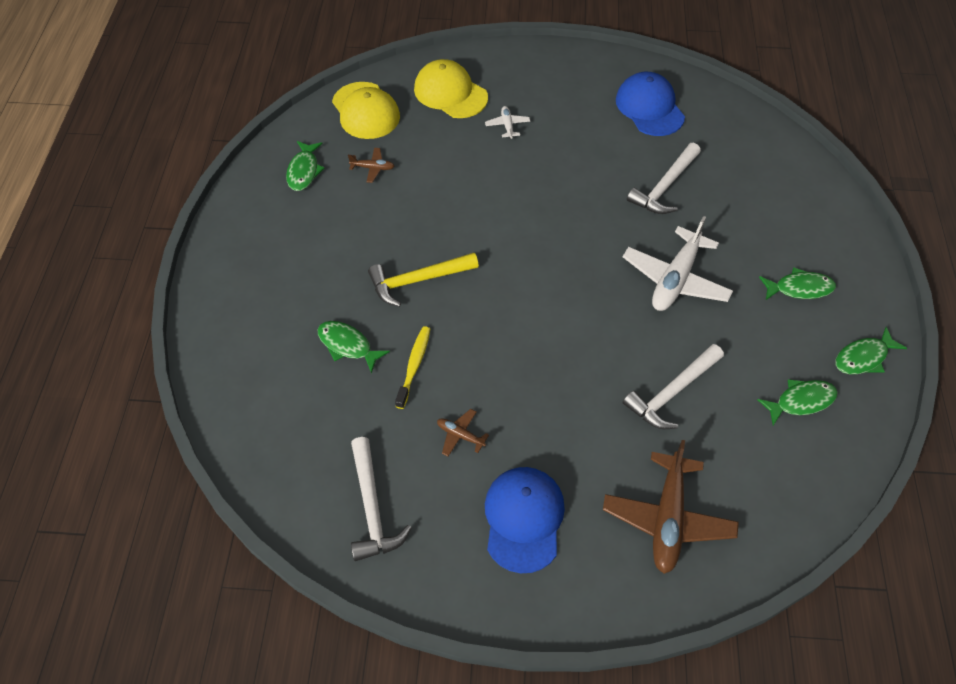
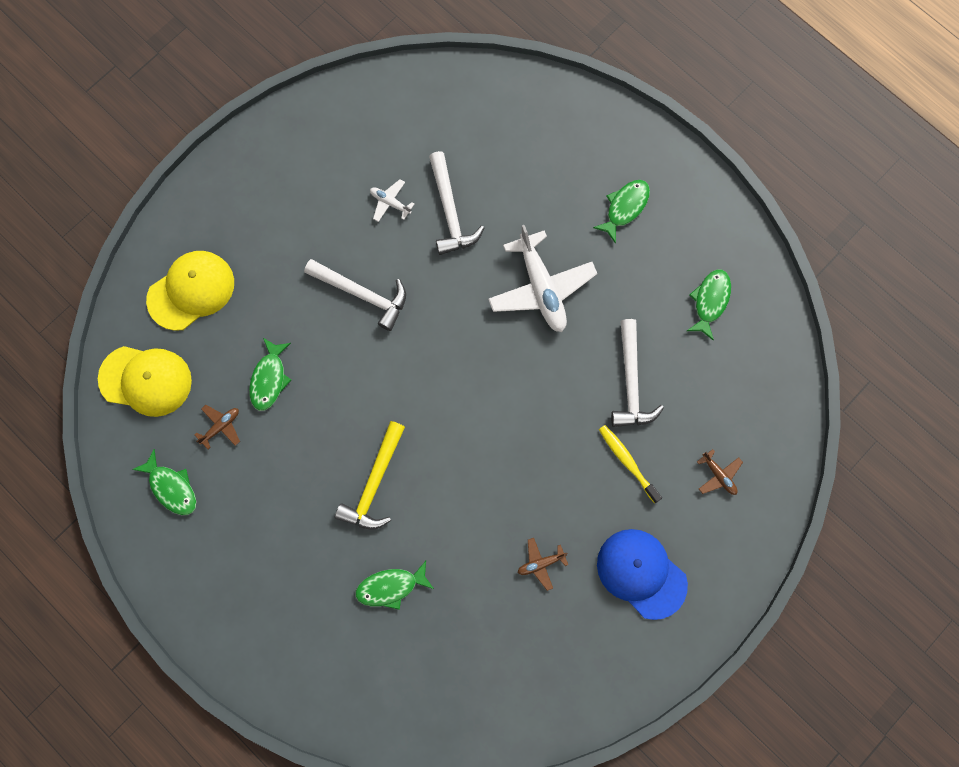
camera: 50 degrees left, 20 degrees up
white hammer [351,437,412,561] -> white hammer moved to [304,259,406,331]
yellow toothbrush [395,326,430,409] -> yellow toothbrush moved to [599,425,662,503]
yellow cap [414,59,488,118] -> yellow cap turned 150 degrees clockwise [146,251,234,331]
white plane [485,106,530,139] -> white plane moved to [370,179,414,222]
brown plane [603,440,739,574] -> brown plane [697,449,743,495], size x0.46
blue cap [616,72,685,136] -> none
green fish [835,327,907,374] -> green fish moved to [249,338,291,411]

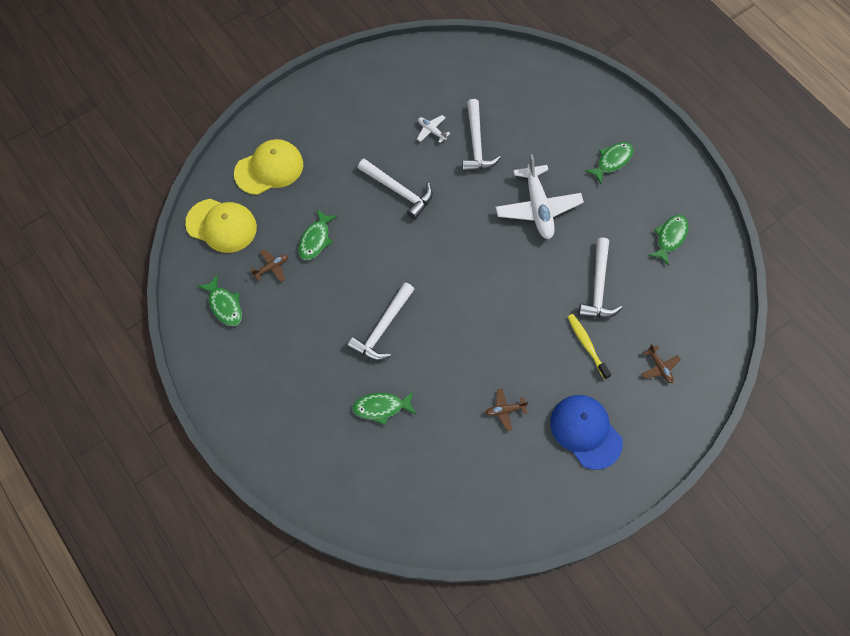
camera: 10 degrees right, 10 degrees down
yellow hammer [335,421,405,530] -> white hammer [347,282,415,361]

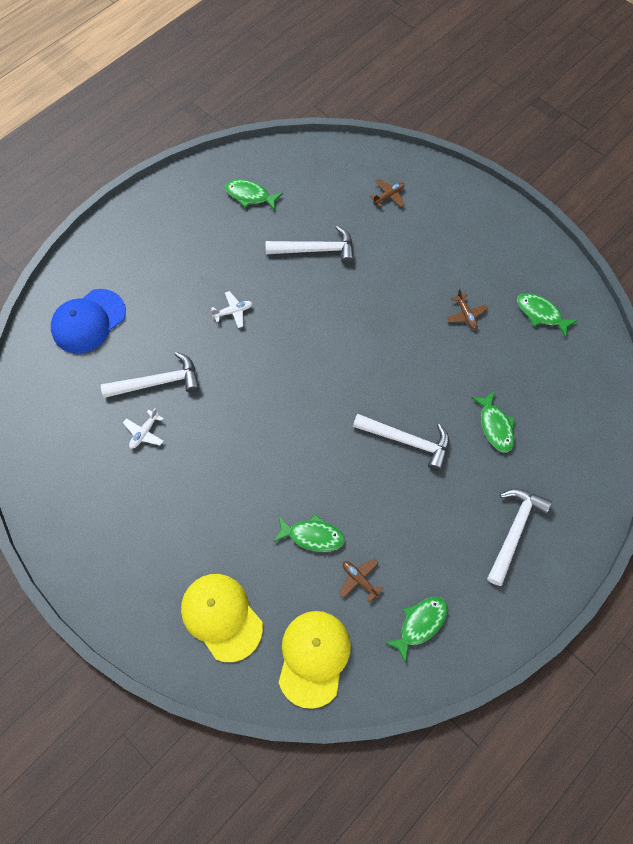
camera: 100 degrees left, 0 degrees up
white hammer [358,159,433,220] -> white hammer moved to [487,488,552,586]
white plane [495,154,584,239] -> white plane [211,291,252,328], size x0.46
blue cap [550,395,623,470] -> blue cap moved to [51,289,126,353]
yellow toothbrush [568,314,611,380] -> none
green fish [585,142,633,184] -> green fish moved to [517,293,578,338]

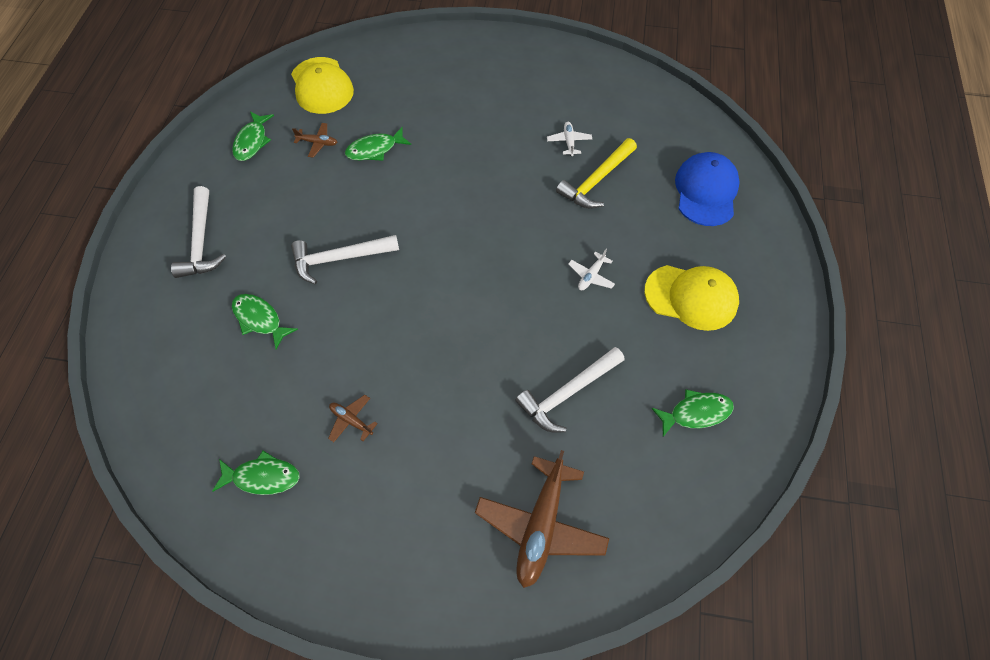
camera: 145 degrees right, 5 degrees down
white hammer [101,352,200,398] -> yellow hammer [556,138,637,209]
yellow cap [181,574,263,662] -> yellow cap moved to [644,265,739,331]
brown plane [370,179,405,207] -> brown plane [475,450,609,588], size x2.19

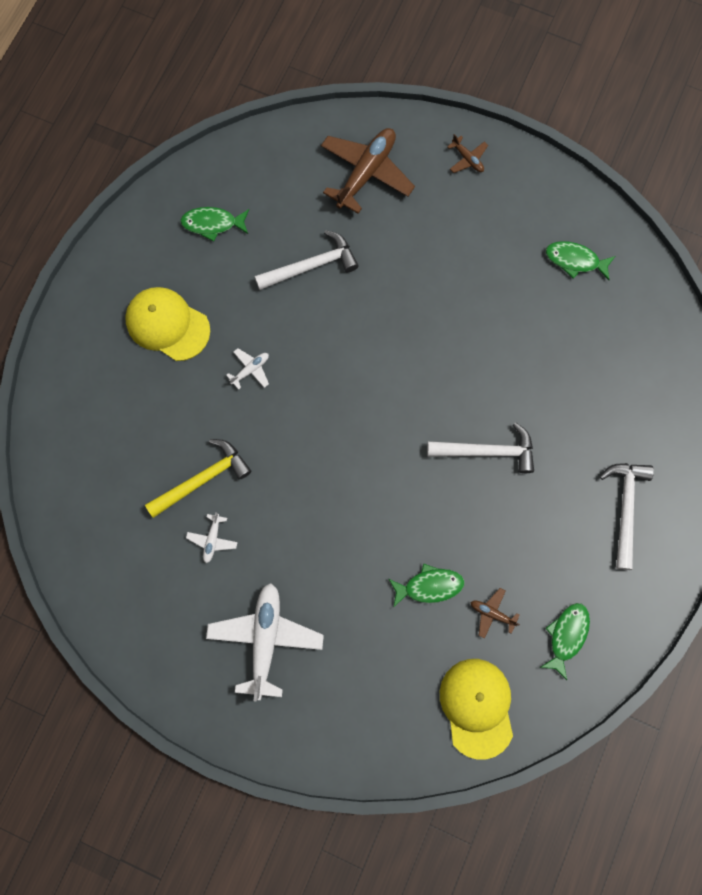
camera: 165 degrees left, 15 degrees up
green fish [232,294,298,349] -> none
brown plane [328,395,378,442] -> brown plane moved to [447,134,488,173]
blue cap [675,152,740,226] -> none
none -> white plane [206,583,324,702]

